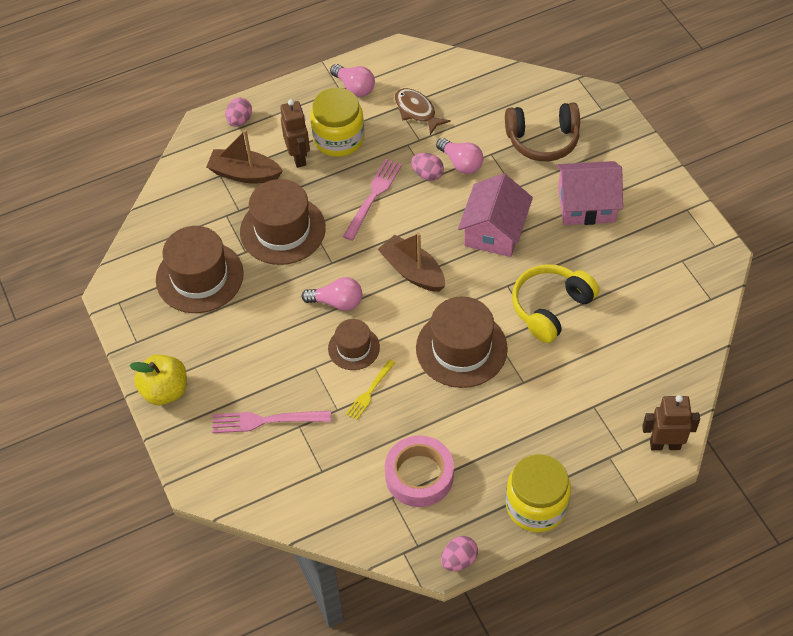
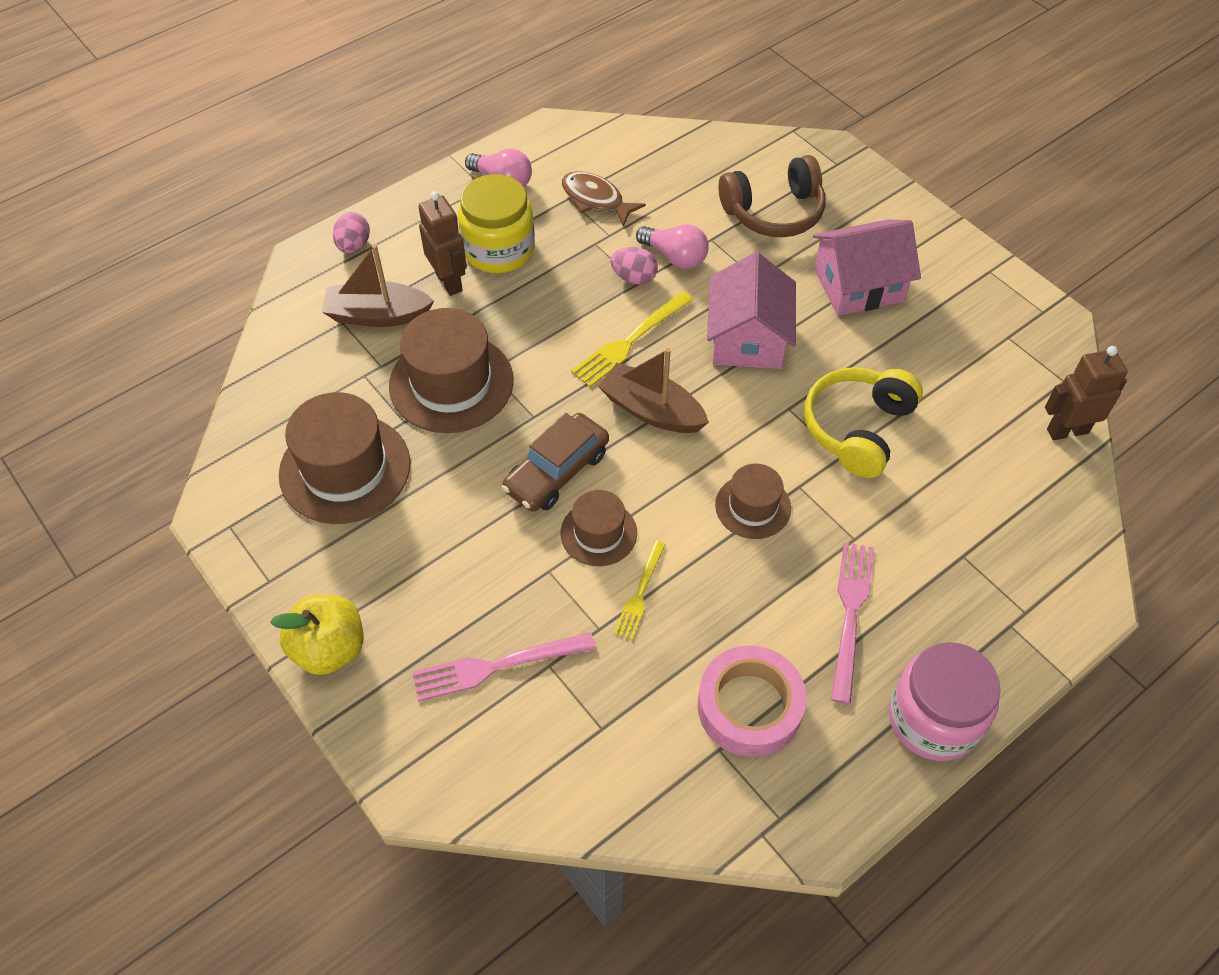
camera: 15 degrees left, 0 degrees up
pink light bulb [301,277,362,311] -> brown car [502,413,609,512]
pink fork [343,159,402,241] -> pink fork moved to [831,542,874,704]
brown hat [416,296,508,388] -> brown hat [715,463,791,539], size x0.57
pink egg [441,536,478,571] -> none
yellow jar [506,454,571,532] -> pink jar [889,642,1000,761]
brown robot [642,395,700,450] -> brown robot moved to [1045,346,1127,440]
none -> yellow fork [571,291,694,387]

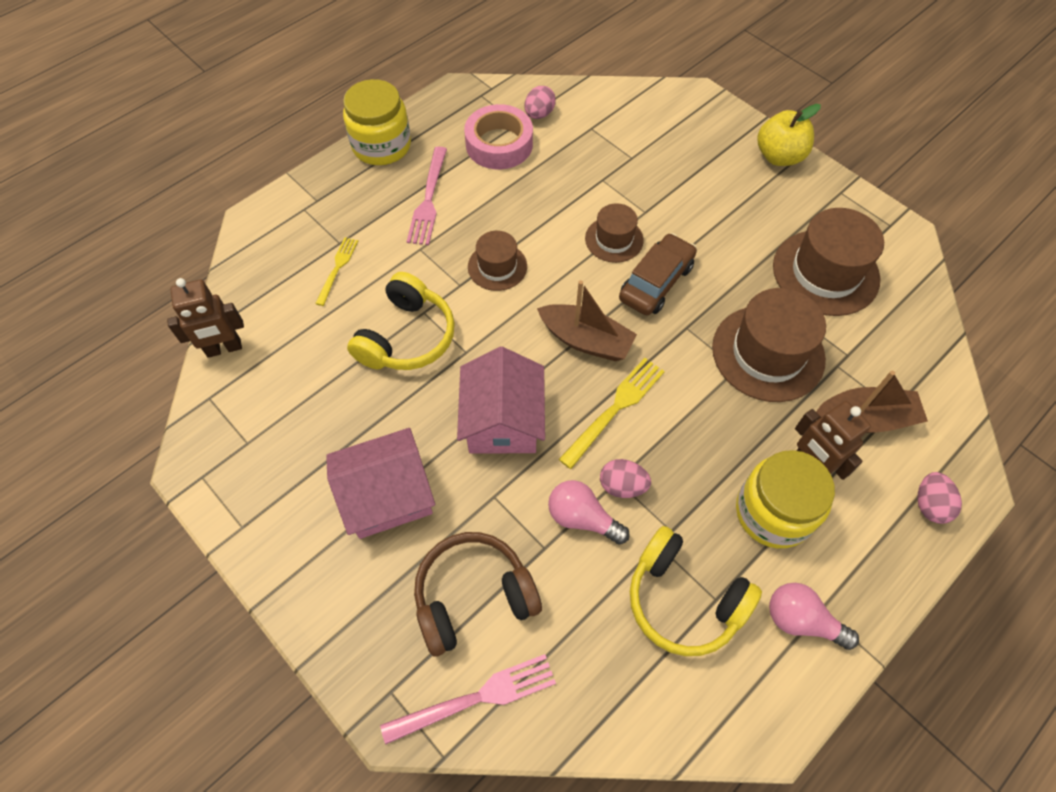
camera: 175 degrees right, 5 degrees up
pink fork [412,632,596,702] -> pink fork moved to [380,654,556,745]
brown fish [562,171,646,227] -> yellow headphones [630,526,762,656]
yellow fork [614,540,666,640] -> yellow fork moved to [315,237,358,306]
pink jar [889,642,1000,761] -> yellow jar [343,79,411,165]
none -> pink egg [525,86,556,119]

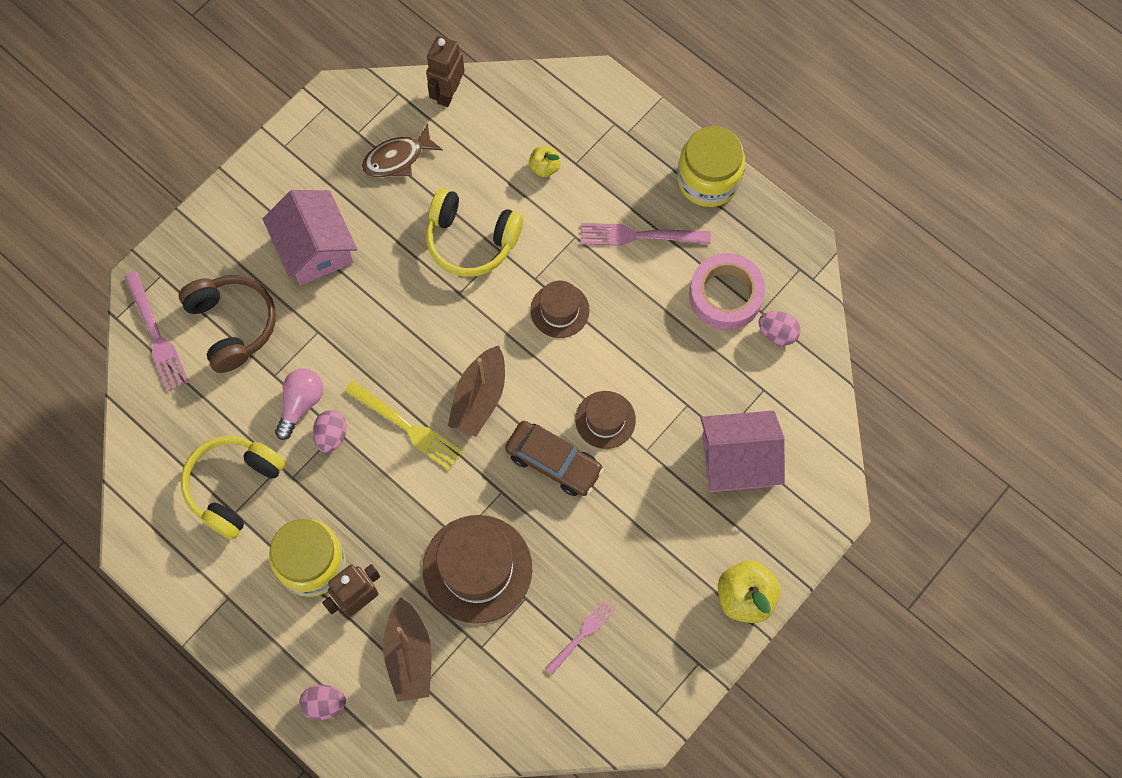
camera: 85 degrees right, 10 degrees up
brown robot [167,278,244,358] -> brown robot turned 45 degrees clockwise [426,36,465,107]
yellow fork [315,237,358,306] -> yellow apple [529,146,560,177]
pink house [457,347,545,453] -> pink house moved to [700,410,785,492]
pink light bulb [769,583,859,650] -> none
brown hat [773,208,884,316] -> pink fork [545,600,615,675]
none -> brown fish [362,124,443,177]

